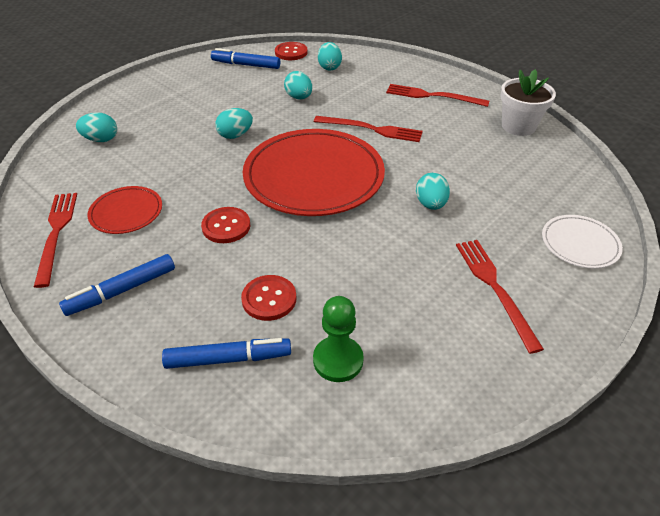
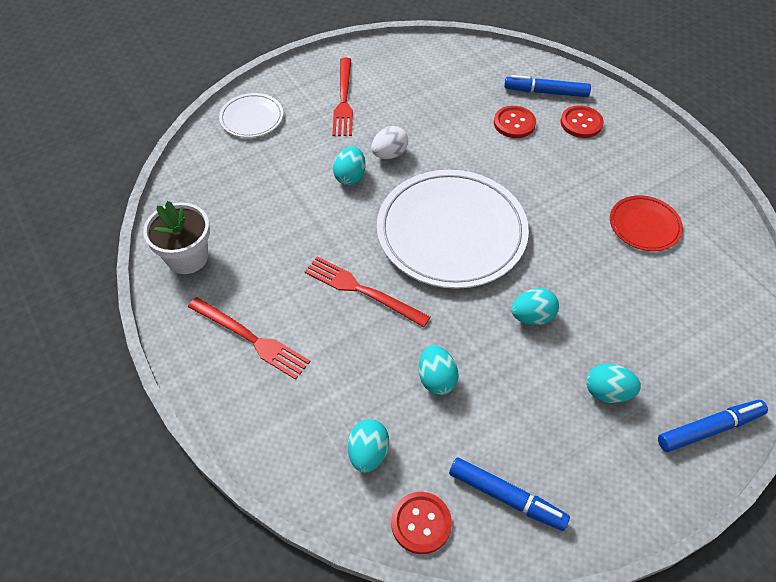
camera: 165 degrees left, 10 degrees up
red fork [34,193,77,288] -> none
blue marker [59,254,175,316] -> blue marker moved to [658,400,768,452]
turquoise egg [76,112,117,142] -> turquoise egg moved to [586,363,641,403]
red button [201,207,250,243] -> red button moved to [561,105,604,138]
red plate [243,129,385,216] -> white plate [377,170,529,289]
green pawn [313,296,364,382] -> none
none -> white egg [371,126,408,159]

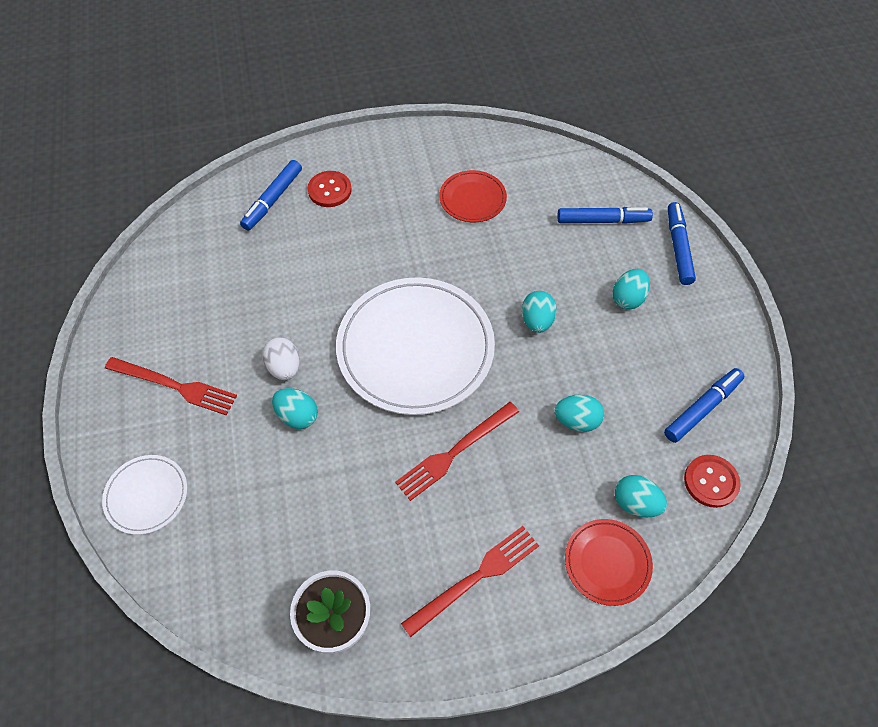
camera: 70 degrees left, 5 degrees up
red button [494,106,536,138] -> none
none -> blue marker [557,207,653,224]
none -> red plate [565,519,653,606]

